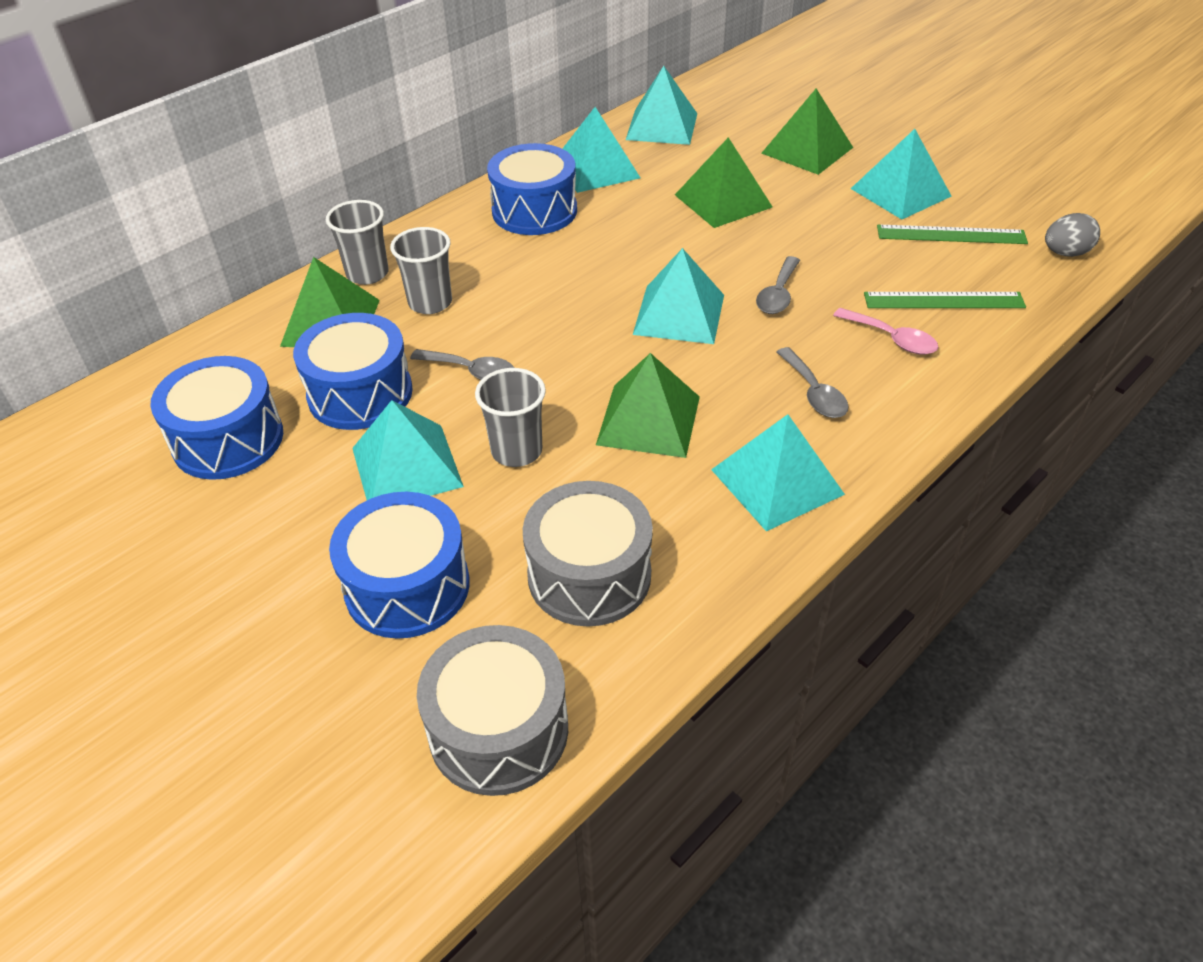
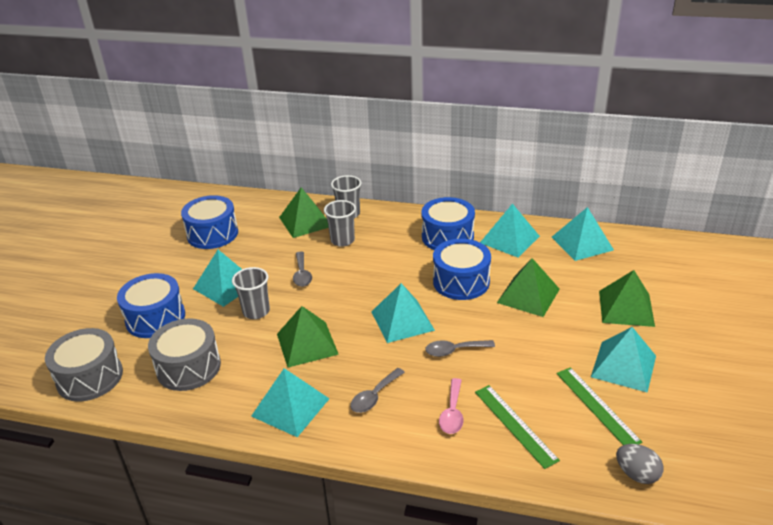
camera: 60 degrees right, 10 degrees down
blue drum [293,313,413,430] -> blue drum moved to [433,239,491,300]

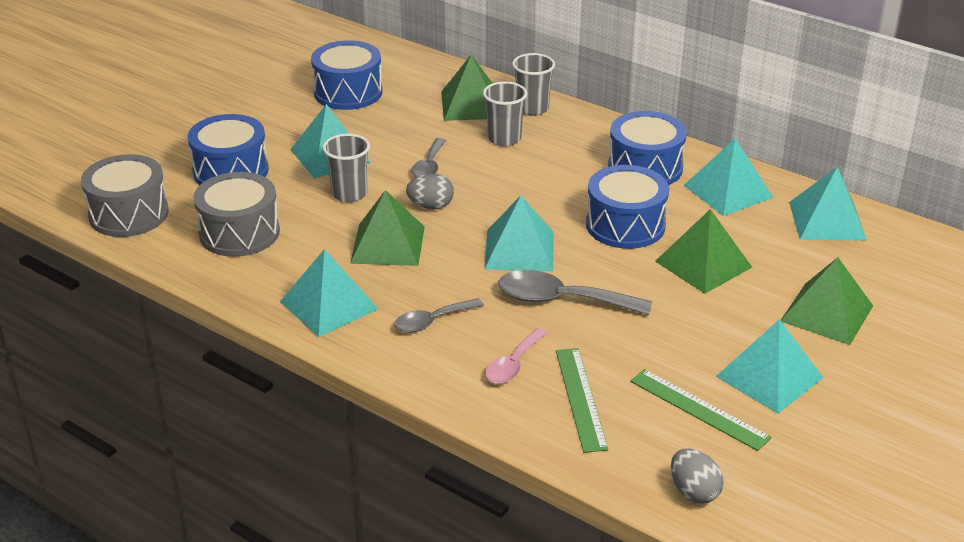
camera: 20 degrees right, 0 degrees up
grey spoon [425,340,495,357] -> grey spoon [498,270,652,315], size x1.63
green ruler [556,367,642,445] -> green ruler turned 45 degrees counterclockwise [630,369,772,451]
none -> grey egg [406,173,454,209]

